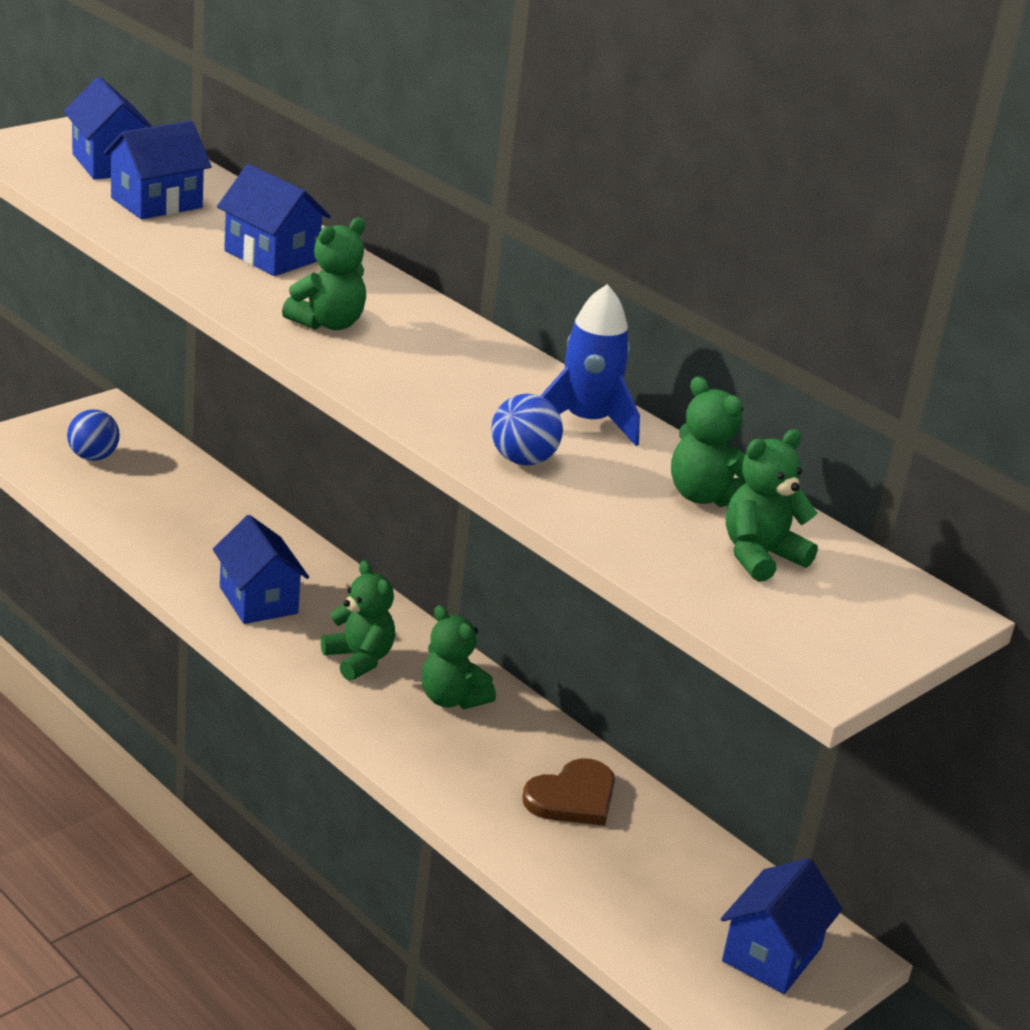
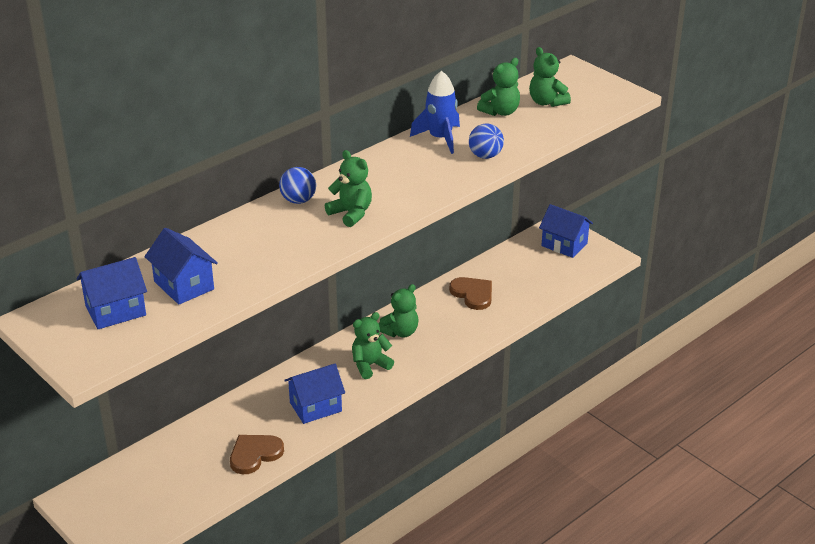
camera: 85 degrees left, 5 degrees up
blue ball [67,409,120,461] -> blue ball moved to [279,167,316,204]
blue house [217,164,331,276] -> none
none -> brown heart [230,435,284,474]

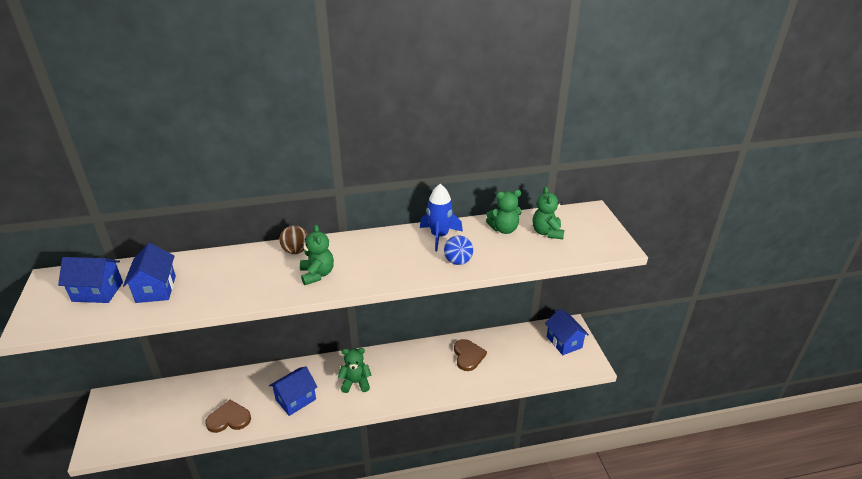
camera: 30 degrees right, 0 degrees up
blue ball [279,167,316,204] -> brown ball [280,225,308,254]
blue house [284,364,345,424] -> blue house turned 45 degrees counterclockwise [269,367,317,416]
green teddy bear [379,284,419,337] -> none

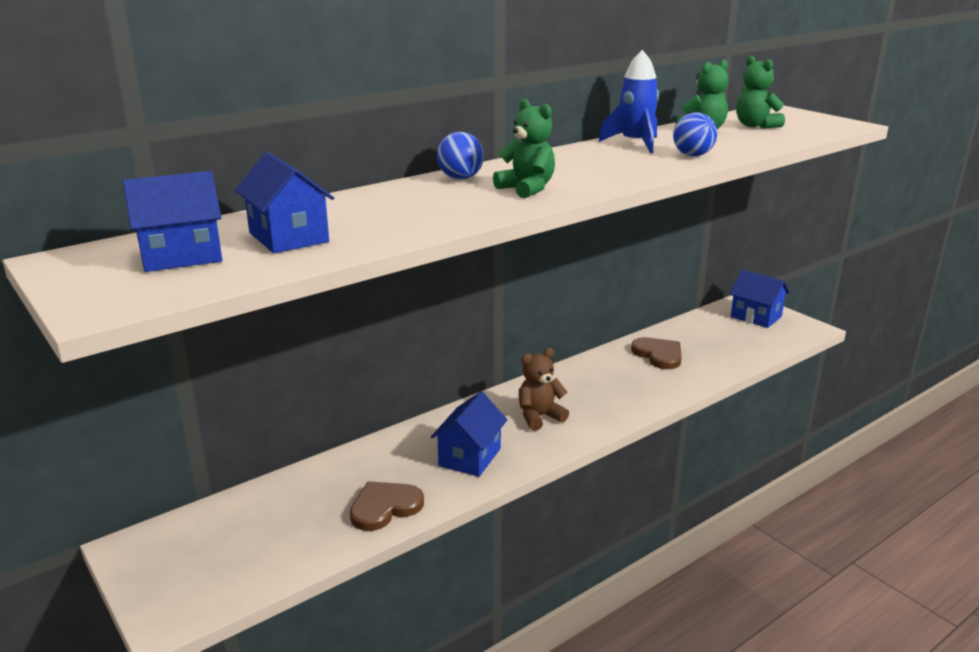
camera: 25 degrees left, 10 degrees down
brown ball [280,225,308,254] -> blue ball [437,132,484,180]
green teddy bear [338,348,372,393] -> brown teddy bear [519,348,569,431]

